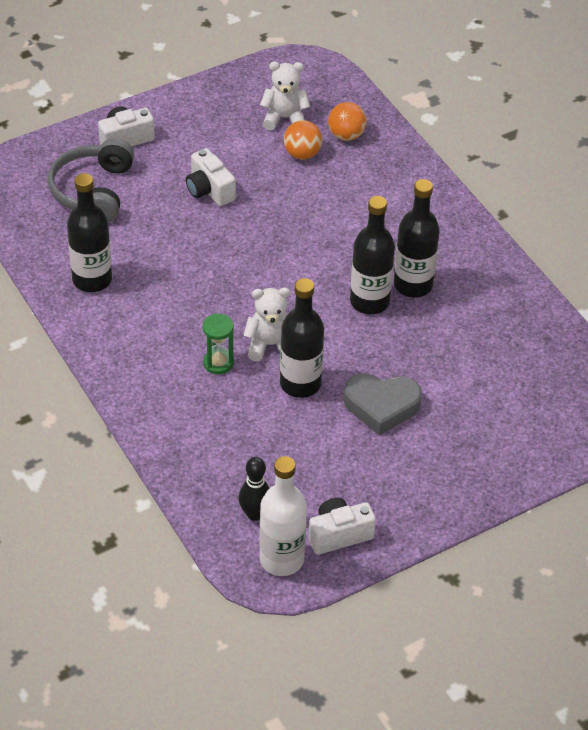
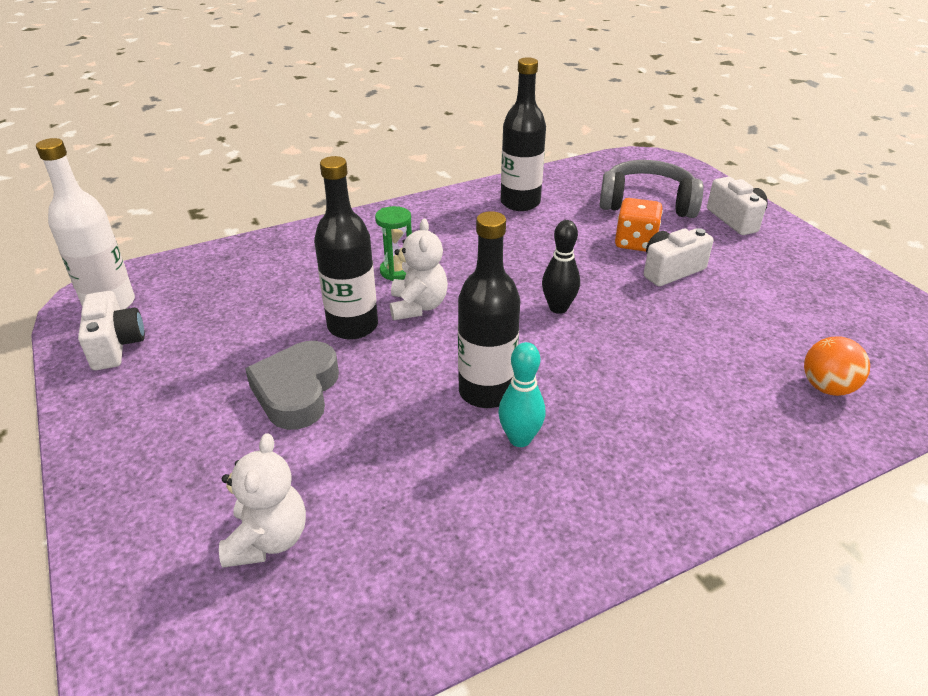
camera: 95 degrees right, 10 degrees down
black bowling pin [239,457,270,521] -> black bowling pin moved to [542,220,580,314]
white teddy bear [260,61,310,130] -> white teddy bear moved to [219,433,306,568]
orange ball [284,120,322,159] -> none
black bottle [394,179,440,297] -> turquoise bowling pin [498,342,545,447]
none -> orange dice [615,198,663,252]

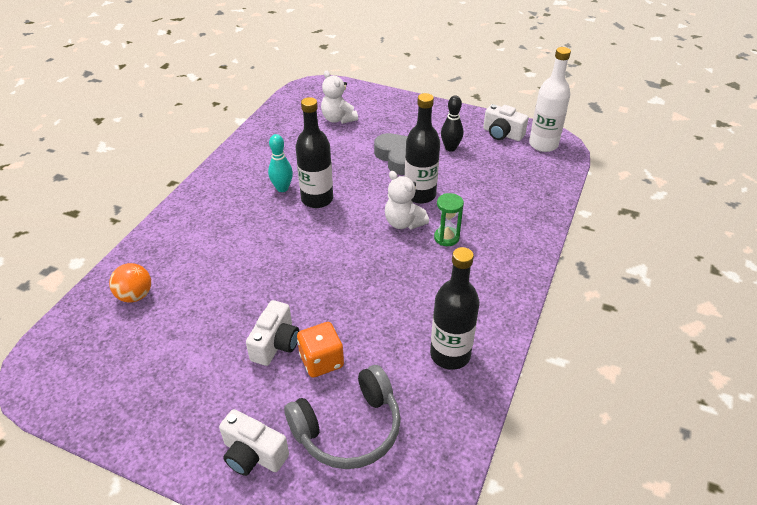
camera: 140 degrees right, 5 degrees up
black bowling pin [542,220,580,314] -> black bowling pin moved to [441,96,463,152]

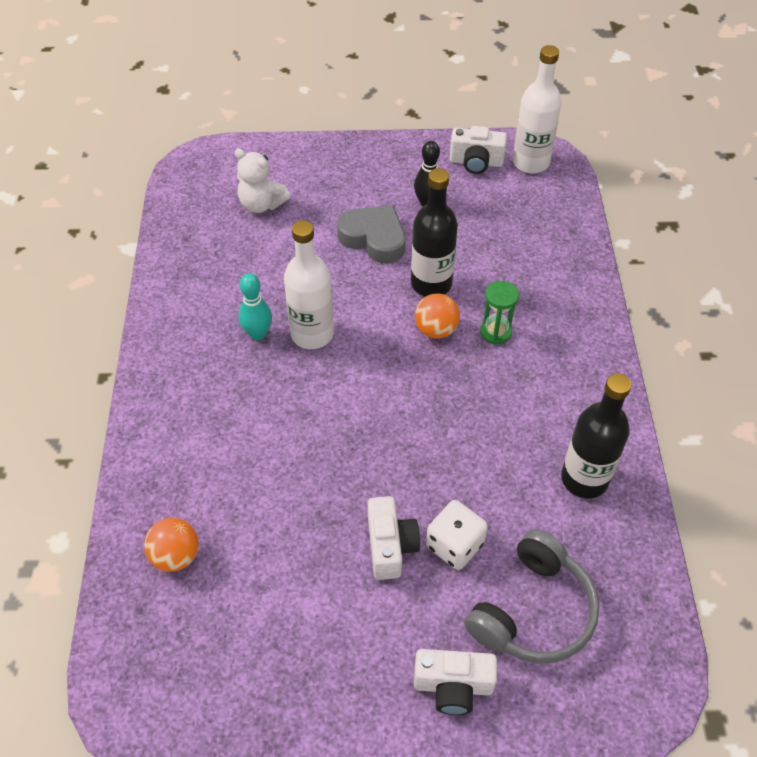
camera: 25 degrees left, 10 degrees up
black bottle [295,97,333,208] -> white bottle [284,220,334,349]
orange dice [297,322,344,378] -> white dice [426,500,488,570]
white teddy bear [385,171,429,229] -> orange ball [415,293,460,339]

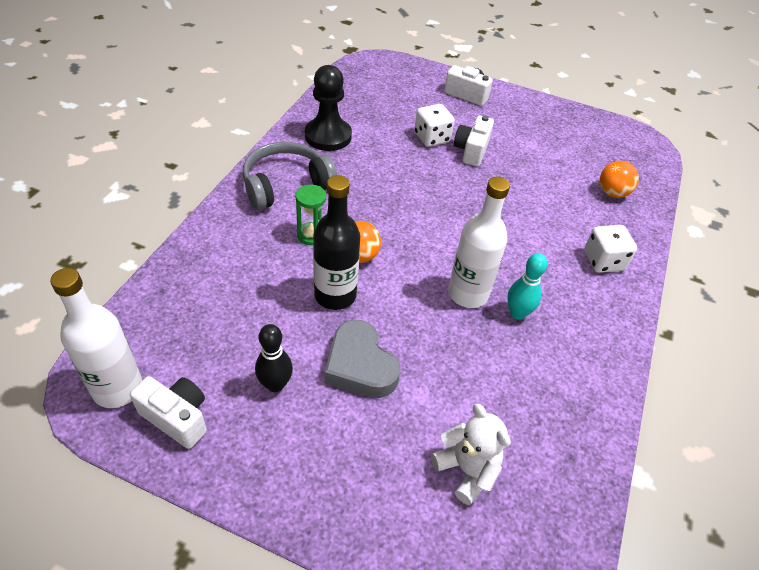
camera: 160 degrees left, 5 degrees down
grey headphones [465,529,599,664] -> grey headphones moved to [242,142,337,210]
black bottle [561,373,631,498] -> black pawn [305,65,352,151]
none -> white dice [584,225,637,273]

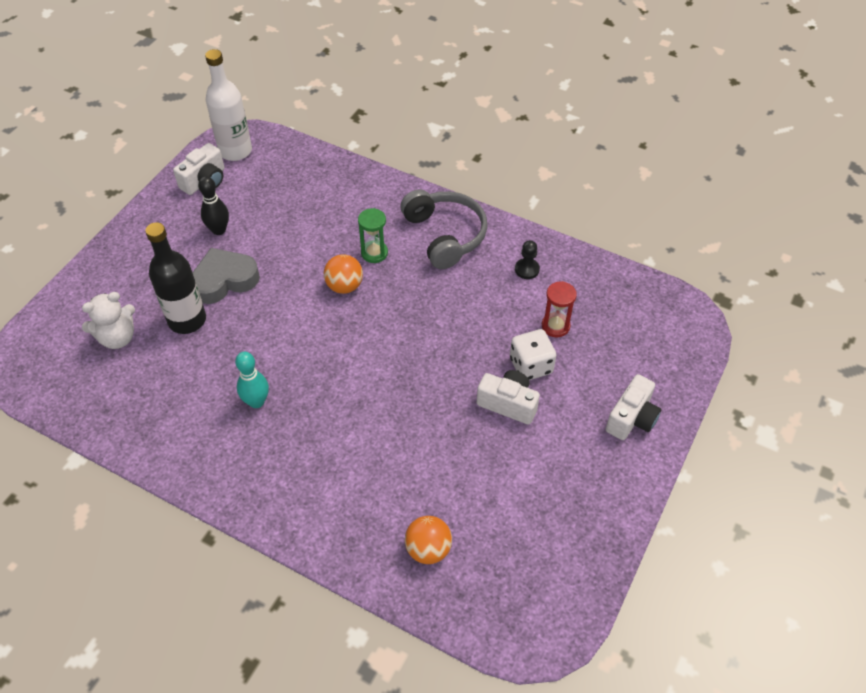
camera: 100 degrees right, 5 degrees up
black pawn [305,65,352,151] -> black pawn [515,240,540,279], size x0.48
black bottle [313,175,360,310] -> black bottle moved to [145,222,206,334]
white bottle [448,177,510,308] -> none
white dice [584,225,637,273] -> none
none -> red hourglass [542,281,577,337]

